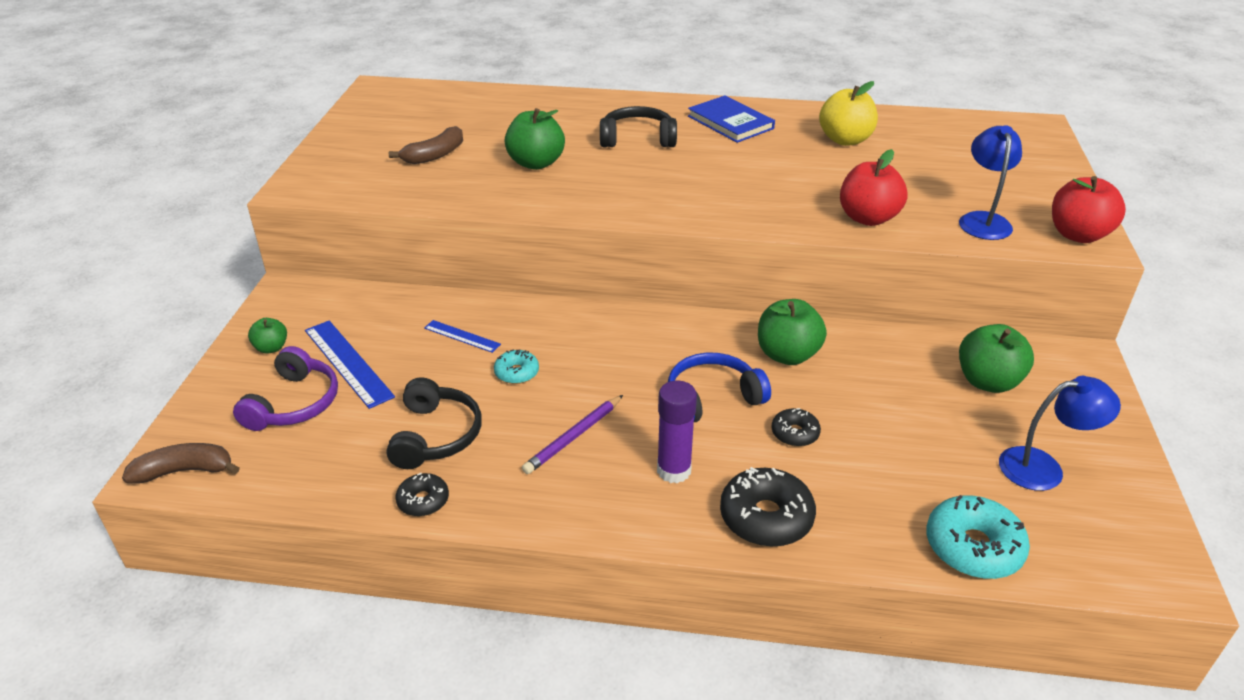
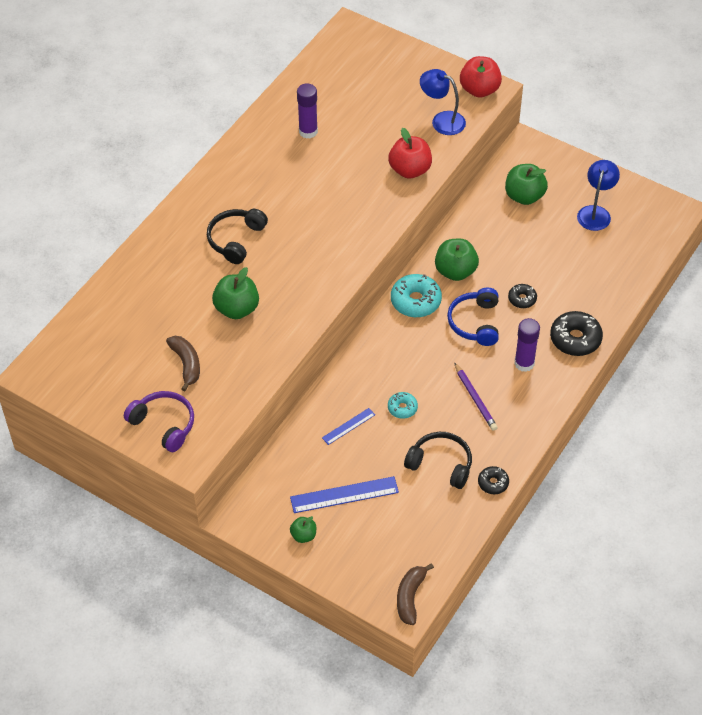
camera: 65 degrees left, 15 degrees up
purple headphones [233,346,338,431] -> purple headphones moved to [124,391,194,452]
blue book [688,95,775,143] -> none
yellow apple [819,81,878,146] -> purple glue stick [297,83,318,139]
turquoise donut [926,495,1030,579] -> turquoise donut moved to [391,274,442,318]

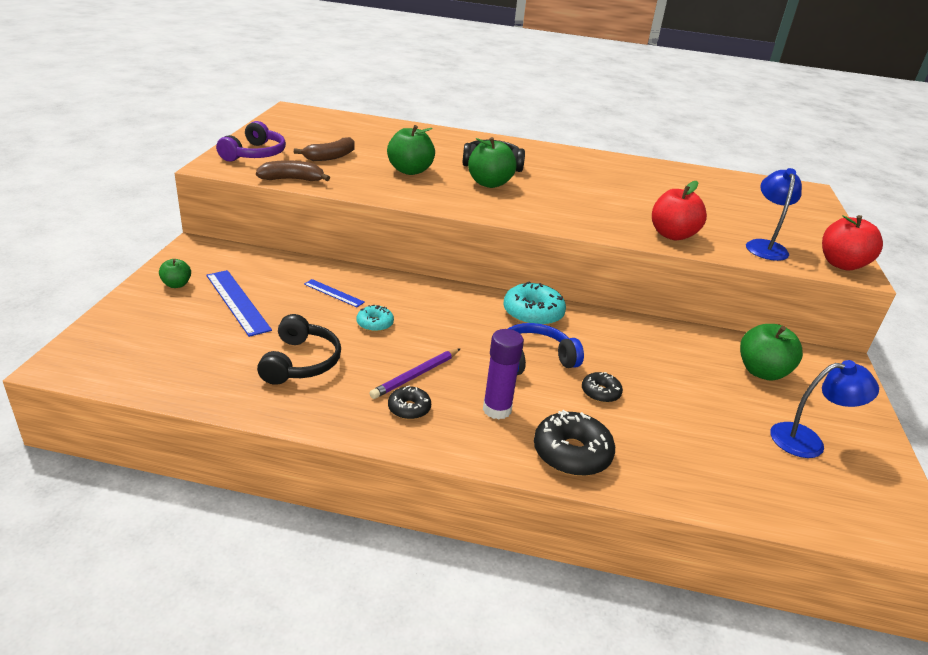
camera: 65 degrees right, 20 degrees down
purple glue stick [297,83,318,139] -> none
brown banana [397,563,434,625] -> brown banana moved to [256,160,330,181]
green apple [435,239,479,281] -> green apple moved to [468,137,517,188]
black donut [478,466,509,494] -> black donut moved to [388,385,431,420]

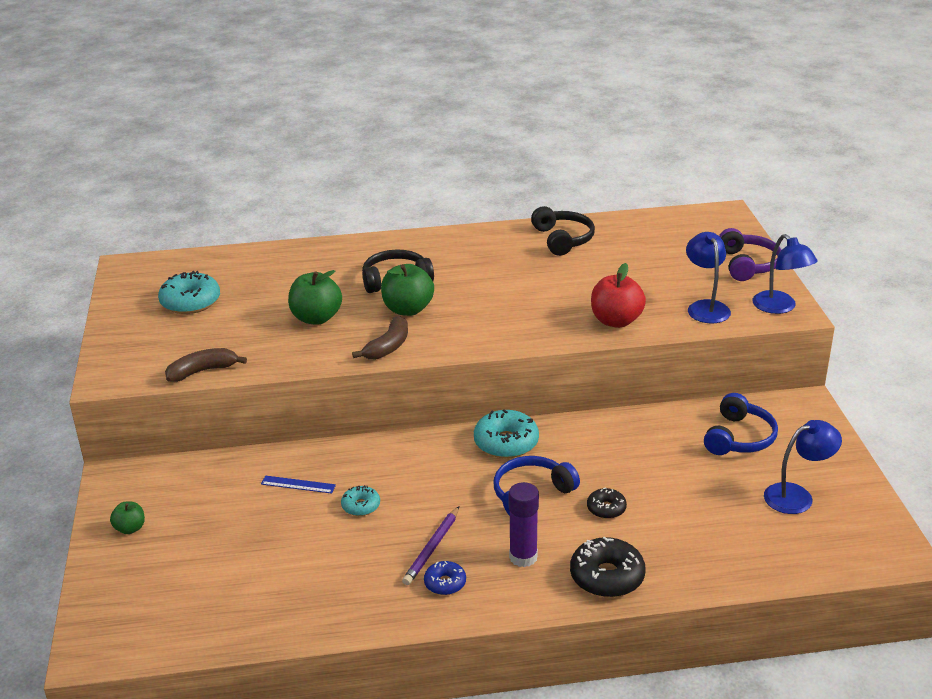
camera: 15 degrees left, 0 degrees up
blue ruler [206,270,272,337] -> none
purple headphones [216,121,286,162] -> purple headphones moved to [719,228,781,281]
black headphones [257,314,341,385] -> black headphones moved to [531,206,595,256]
brown banana [294,137,355,161] -> brown banana moved to [352,316,408,360]
black donut [388,385,431,420] -> blue donut [424,561,466,595]
green apple [740,324,803,381] -> blue headphones [704,393,778,455]
red apple [822,215,883,270] -> blue lamp [753,234,817,314]
none -> turquoise donut [158,271,220,314]

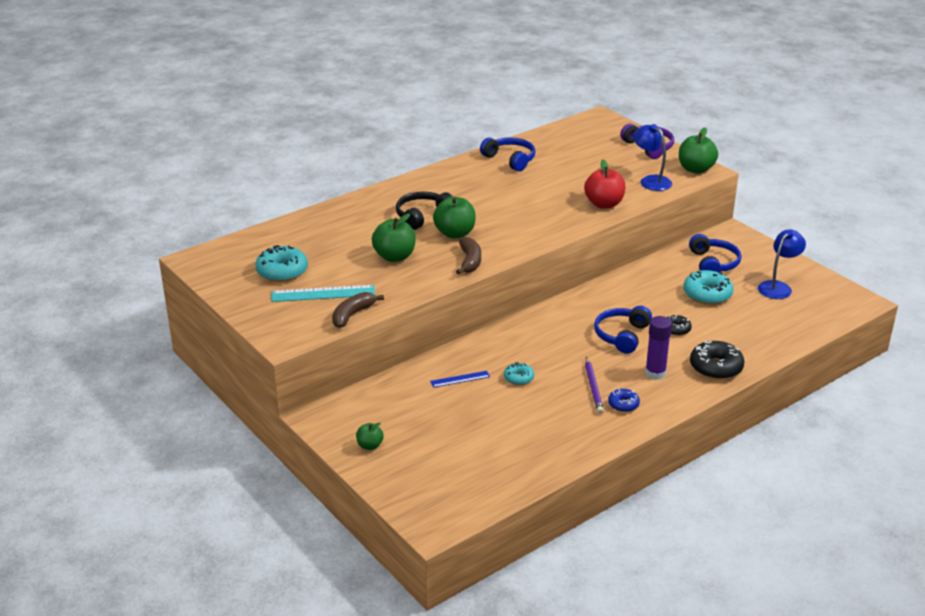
camera: 30 degrees left, 0 degrees up
turquoise donut [474,409,539,458] -> turquoise donut moved to [683,270,733,305]
black headphones [531,206,595,256] -> blue headphones [480,137,536,171]
blue lamp [753,234,817,314] -> green apple [679,127,718,174]
none -> turquoise ruler [271,285,375,302]

